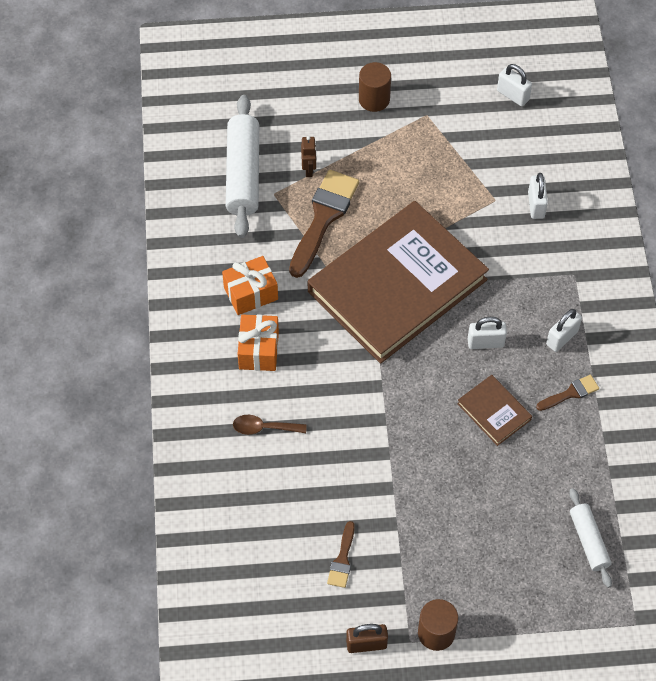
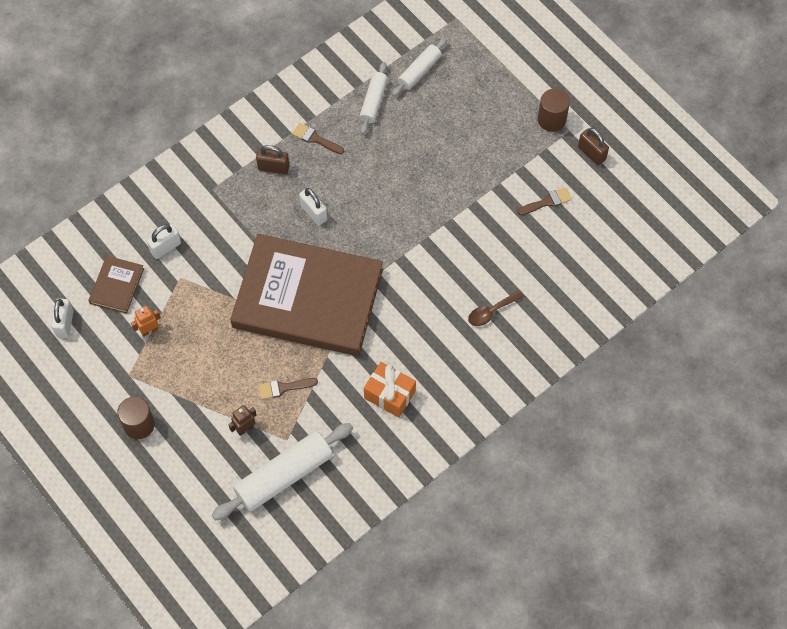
camera: 125 degrees left, 5 degrees up
brown spoon [233,415,307,435] -> brown spoon turned 90 degrees clockwise [468,290,524,326]
orange gift [238,314,279,371] -> none
brown brush [289,170,359,278] -> brown brush [258,378,318,400], size x0.49
brown book [457,375,532,446] -> brown book moved to [88,256,144,314]
white padlock [546,309,582,352] -> brown padlock [256,145,289,174]
none -> orange robot [131,306,161,337]
none -> white rolling pin [359,62,388,134]

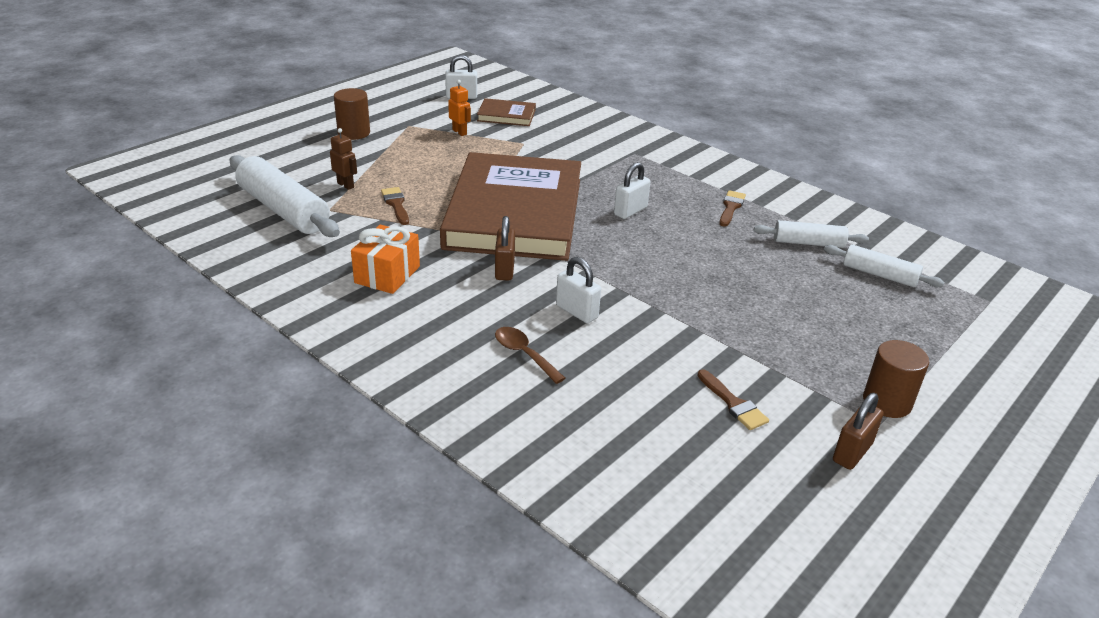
camera: 80 degrees right, 30 degrees down
white padlock [147,224,181,259] -> white padlock moved to [556,257,601,323]
brown padlock [256,145,289,174] -> brown padlock moved to [495,216,515,281]

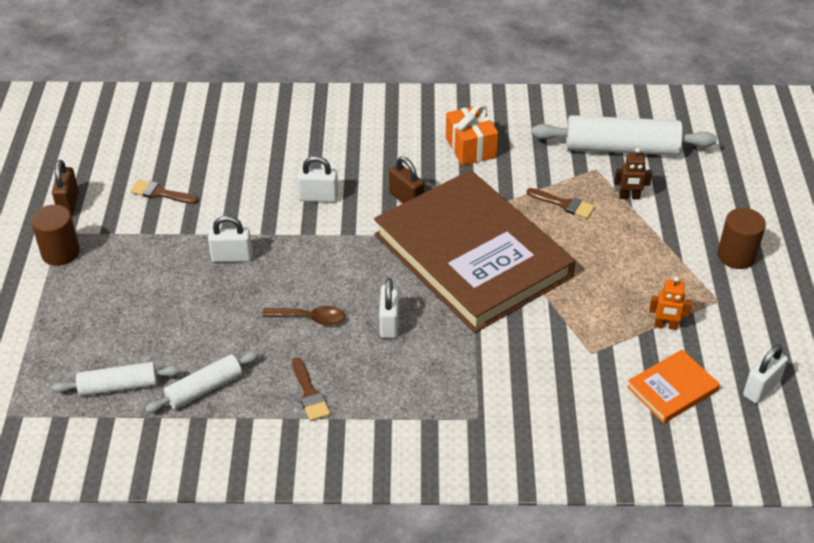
camera: 140 degrees right, 10 degrees up
brown book [477,98,536,126] -> orange book [627,349,720,423]
brown spoon [495,327,566,384] -> brown spoon moved to [262,306,345,326]
none -> white padlock [208,216,252,262]

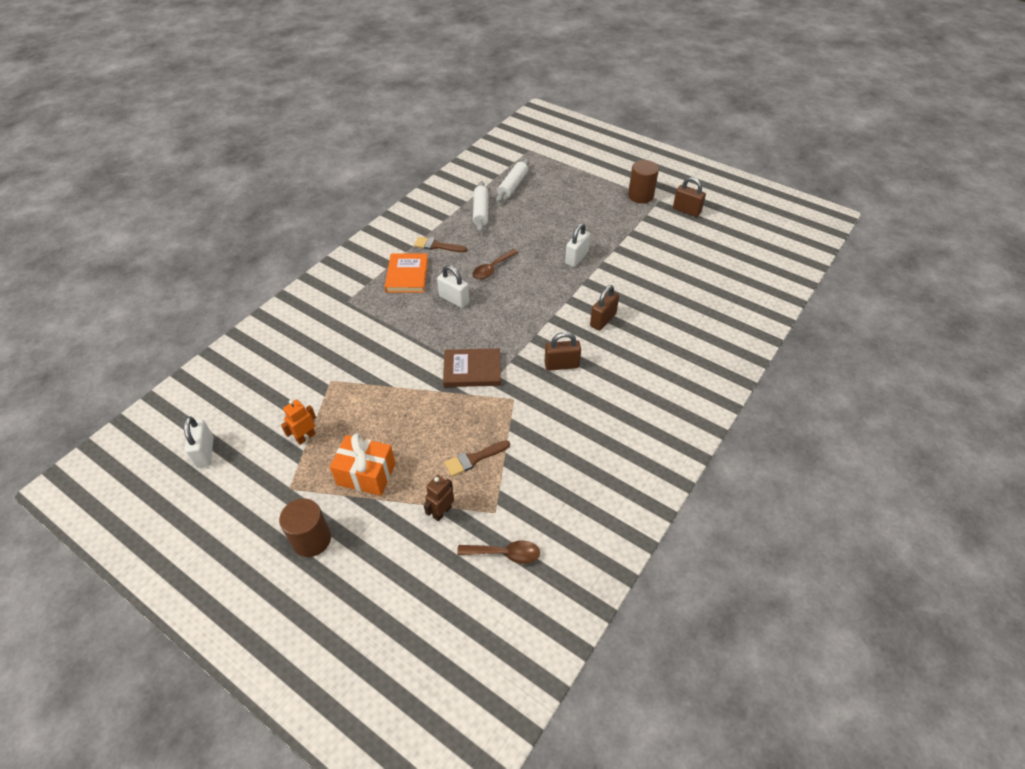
camera: 125 degrees right, 5 degrees up
brown brush [130,179,198,204] -> none
white padlock [297,156,338,202] -> brown padlock [590,285,619,331]
brown book [374,170,575,333] -> brown book [443,348,501,387], size x0.40
orange gift [446,104,498,166] -> orange gift moved to [330,433,396,496]
white rolling pin [532,115,717,156] -> brown spoon [457,540,540,564]
orange book [627,349,720,423] -> orange book moved to [385,253,428,293]

